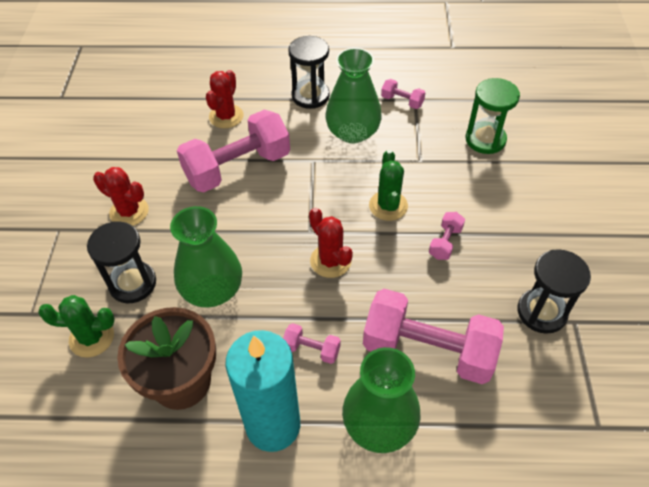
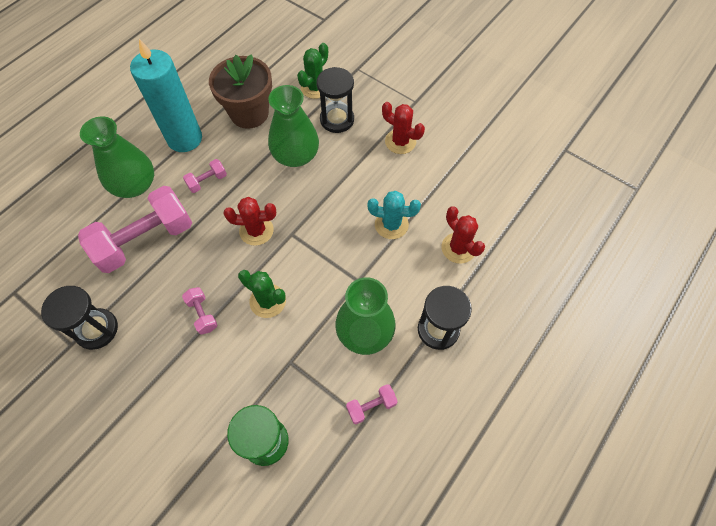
camera: 125 degrees right, 10 degrees up
red cactus [93,167,149,226] -> red cactus turned 60 degrees clockwise [382,102,425,154]
pink dumbbell [177,110,290,192] -> turquoise cactus [367,191,421,239]

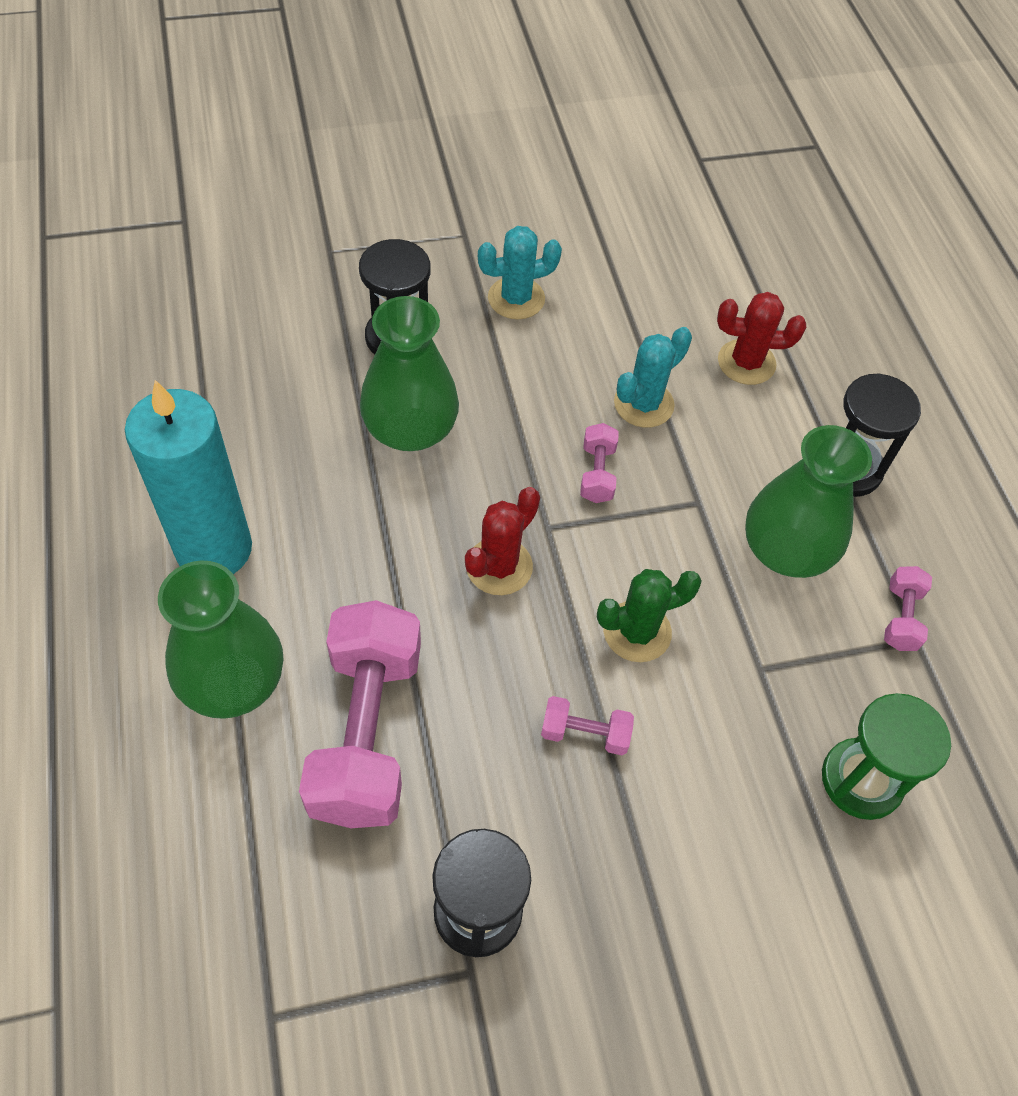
camera: 55 degrees left, 5 degrees down
pink dumbbell [183,159,227,193] -> pink dumbbell moved to [580,423,619,503]
brown flower pot [209,54,272,129] -> none
green cactus [297,43,328,99] -> none
red cactus [382,102,425,154] -> turquoise cactus [478,226,562,319]

